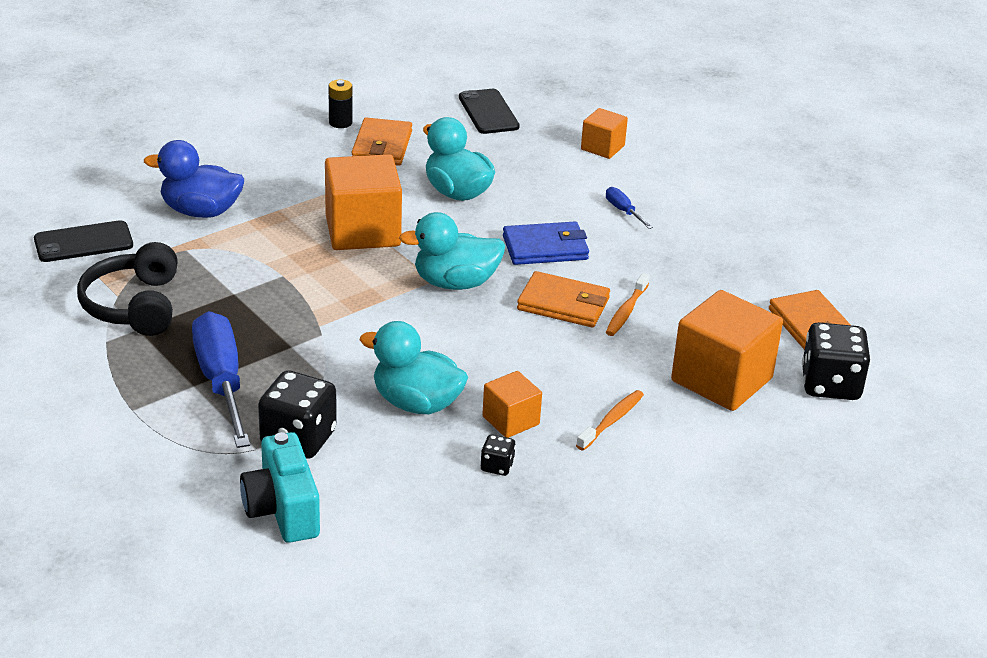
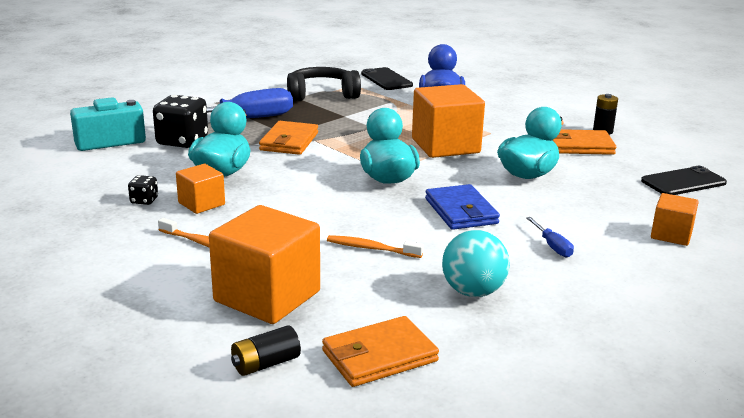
camera: 85 degrees right, 10 degrees down
orange wallet [517,271,610,327] -> orange wallet moved to [259,121,318,155]
blue screwdriver [606,187,653,229] -> blue screwdriver turned 105 degrees clockwise [526,217,574,258]
black dice [802,322,871,400] -> black battery [231,326,301,376]
none -> turquoise ball [442,230,510,297]

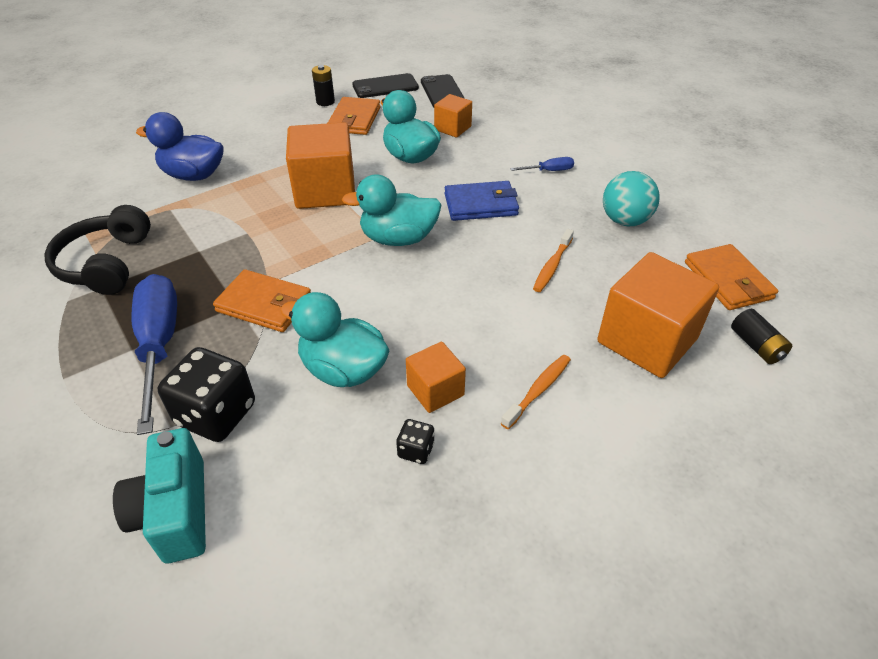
camera: 80 degrees left, 20 degrees up
black phone [361,67,413,90] -> black phone moved to [352,73,419,98]
orange cube [651,193,699,246] -> orange cube moved to [434,94,472,137]

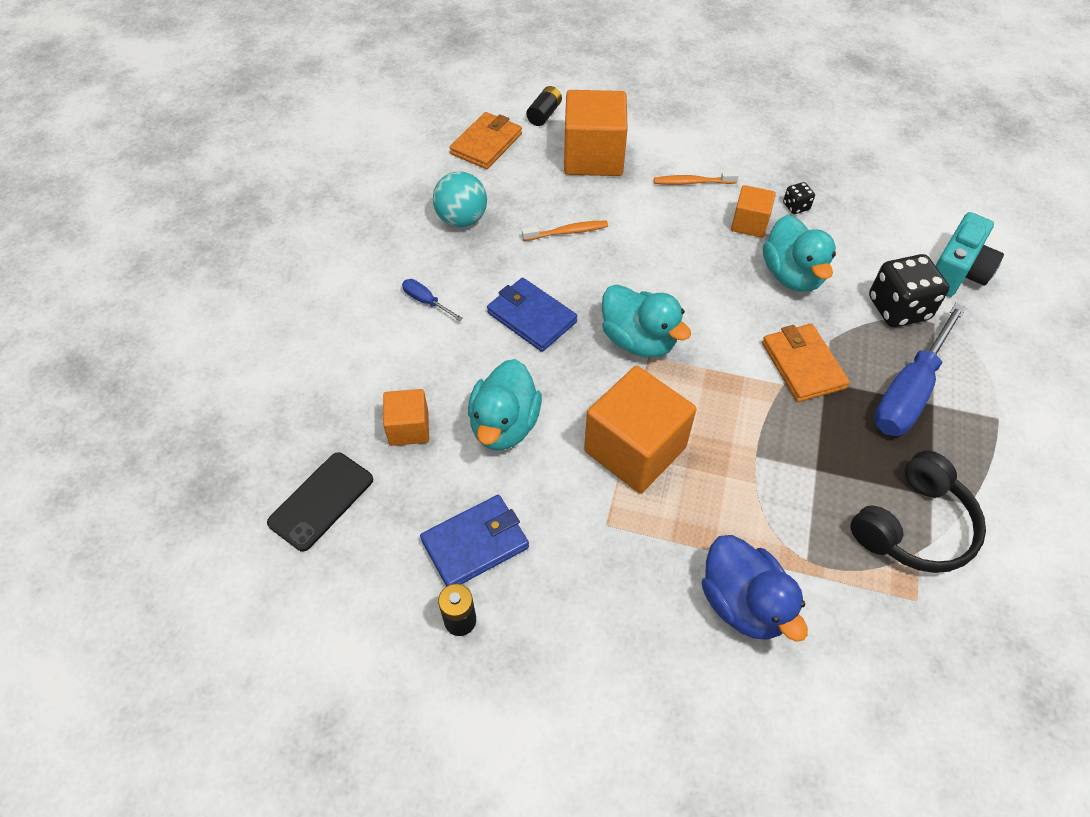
camera: 130 degrees left, 10 degrees up
orange wallet [328,97,380,135] -> blue wallet [420,495,529,587]
black phone [352,73,419,98] -> none

